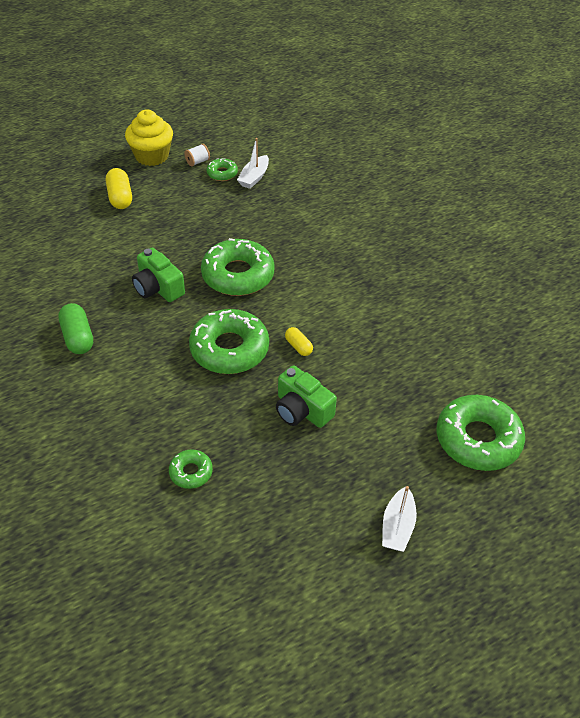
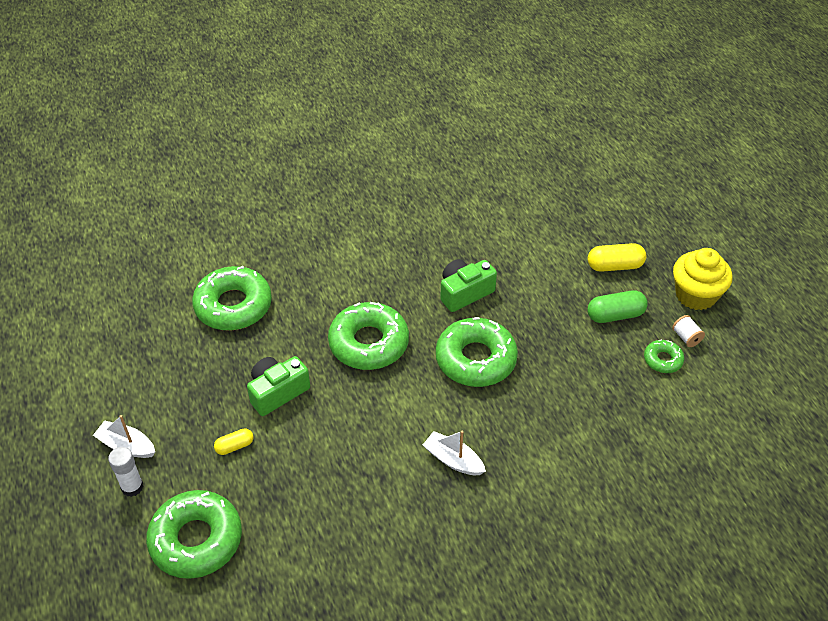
camera: 100 degrees right, 0 degrees up
green capsule [58,303,93,354] -> green capsule moved to [587,291,648,323]
green donut [169,449,213,489] -> green donut [192,266,272,331], size x2.06
white boat [237,138,269,189] -> white boat moved to [423,431,486,475]
yellow capsule [285,327,313,356] -> yellow capsule moved to [214,428,254,455]
none -> white glue stick [108,447,144,497]

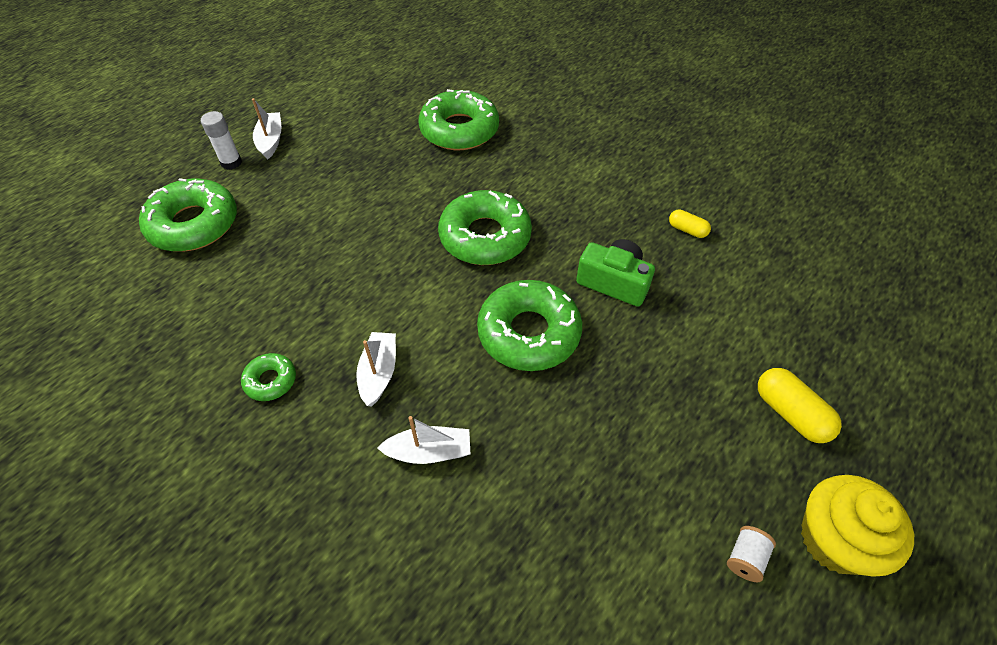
camera: 60 degrees right, 5 degrees up
yellow capsule [214,428,254,455] -> yellow capsule moved to [669,209,711,238]
green camera [247,356,310,416] -> none
green capsule [587,291,648,323] -> none
green donut [644,340,684,373] -> green donut moved to [241,353,296,401]
none -> white boat [377,416,470,464]

